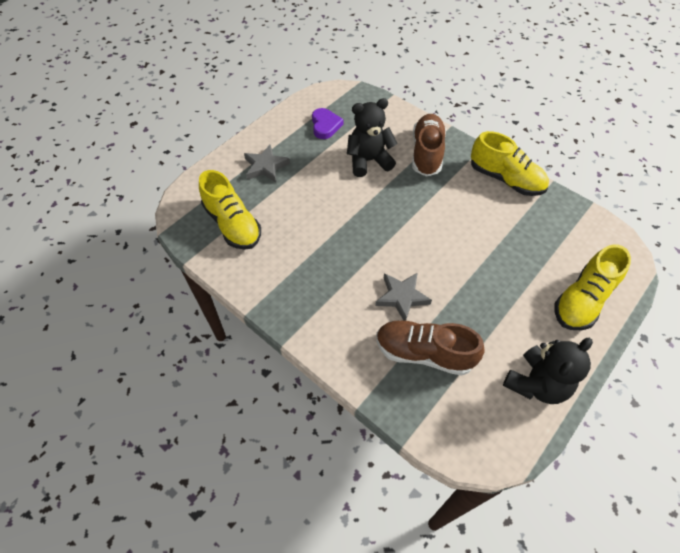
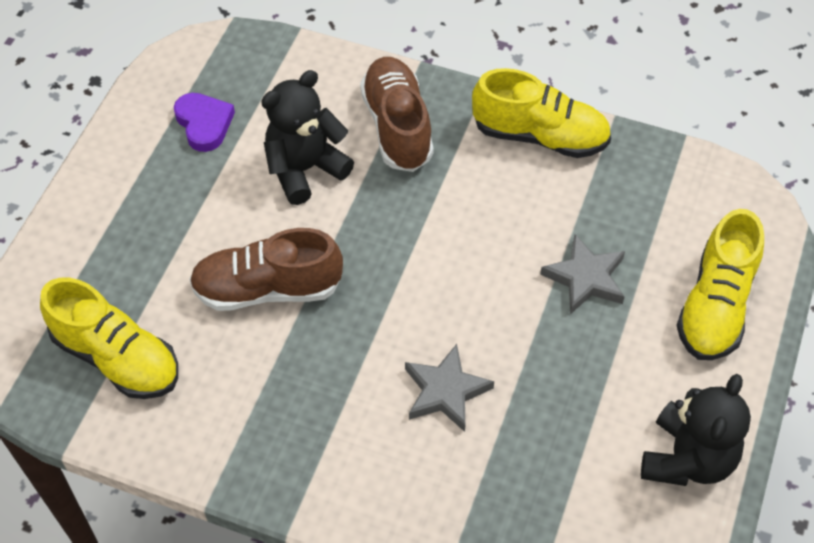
camera: 20 degrees left, 0 degrees up
grey star [244,145,290,183] -> grey star moved to [540,234,625,314]
brown shoe [376,320,485,376] -> brown shoe moved to [189,228,343,311]

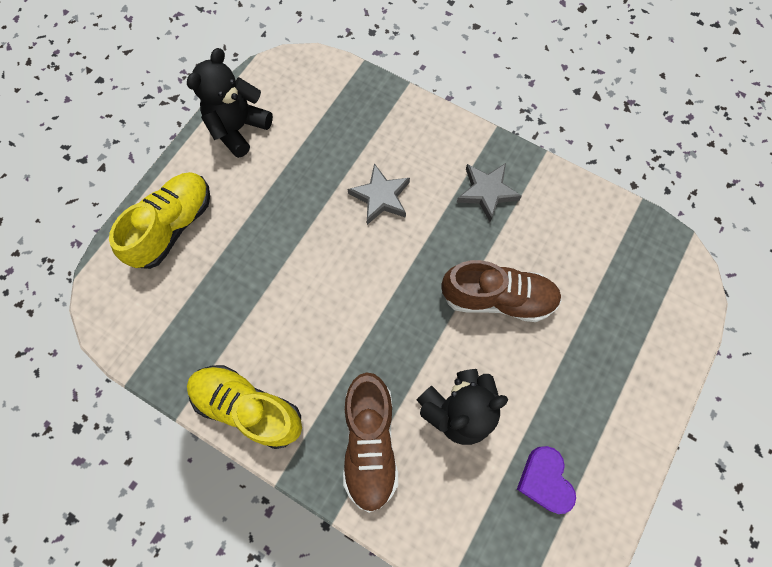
camera: 170 degrees left, 15 degrees up
yellow shoe [40,278,178,399] -> none
grey star [540,234,625,314] -> grey star moved to [457,163,522,222]

